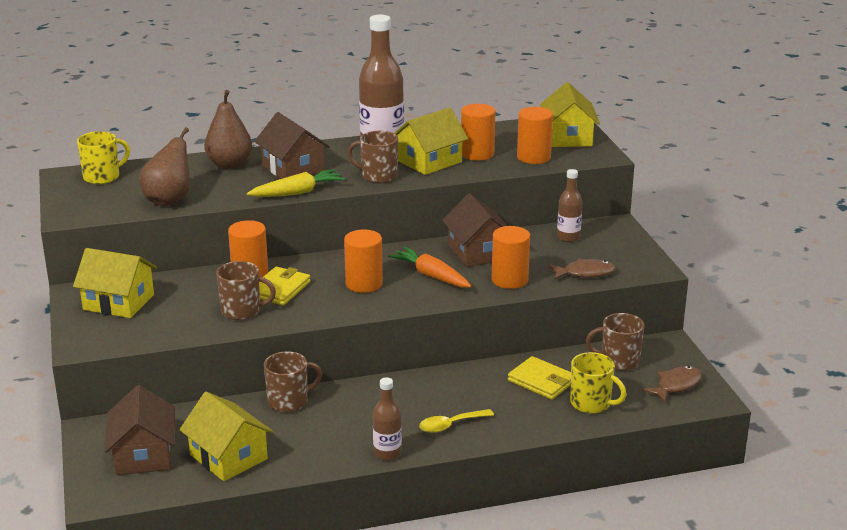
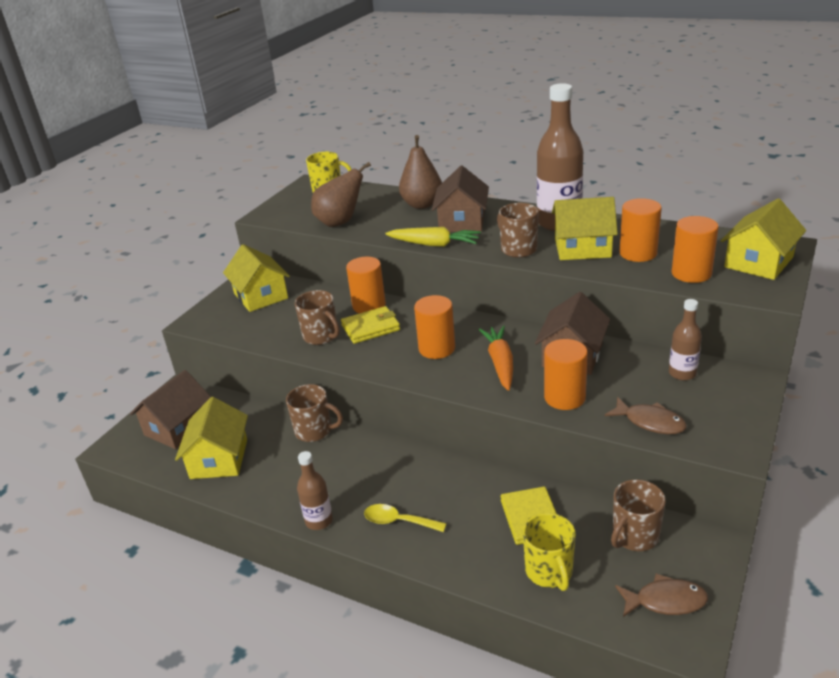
camera: 45 degrees right, 5 degrees up
brown mug [586,313,645,371] -> brown mug turned 90 degrees counterclockwise [611,480,666,551]

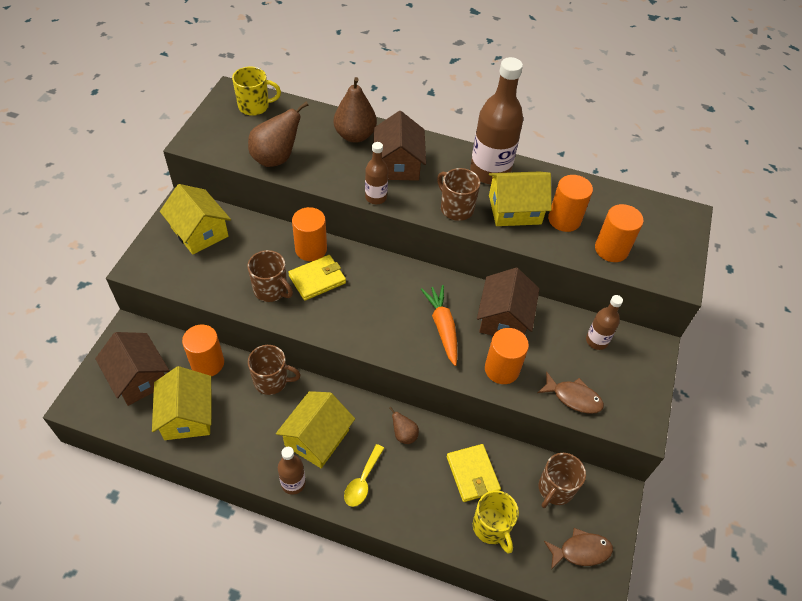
camera: 15 degrees left, 20 degrees up
brown house [130,370,211,449] -> brown house turned 60 degrees counterclockwise [95,332,170,406]
yellow spoon [364,504,447,532] -> yellow spoon turned 75 degrees counterclockwise [344,444,384,507]
yellow carrot [385,227,481,247] -> brown bottle [365,142,388,204]
orange cylinder [414,295,455,359] -> orange cylinder moved to [182,325,224,376]
yellow house [721,198,806,280] -> yellow house moved to [276,391,355,468]
none -> brown pear [389,407,419,444]

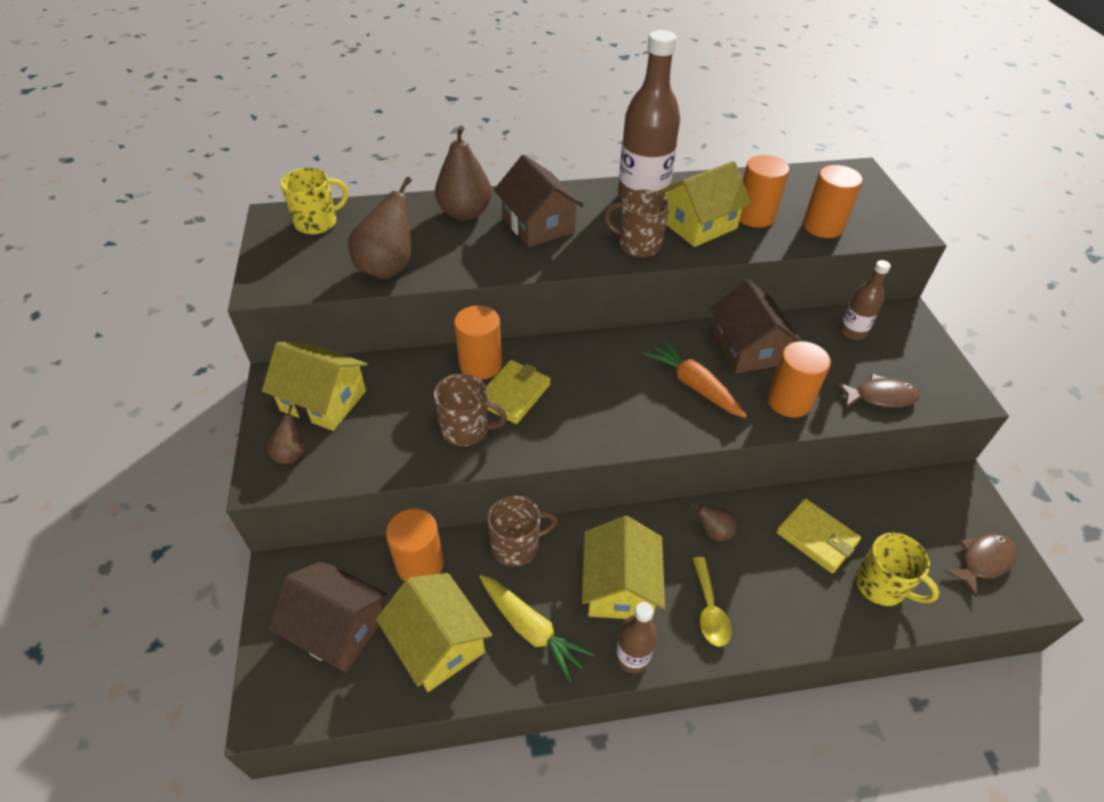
camera: 25 degrees left, 5 degrees down
brown bottle [365,142,388,204] -> none
brown mug [539,453,586,508] -> none
none -> brown pear [267,405,304,464]
none -> yellow carrot [480,575,595,682]

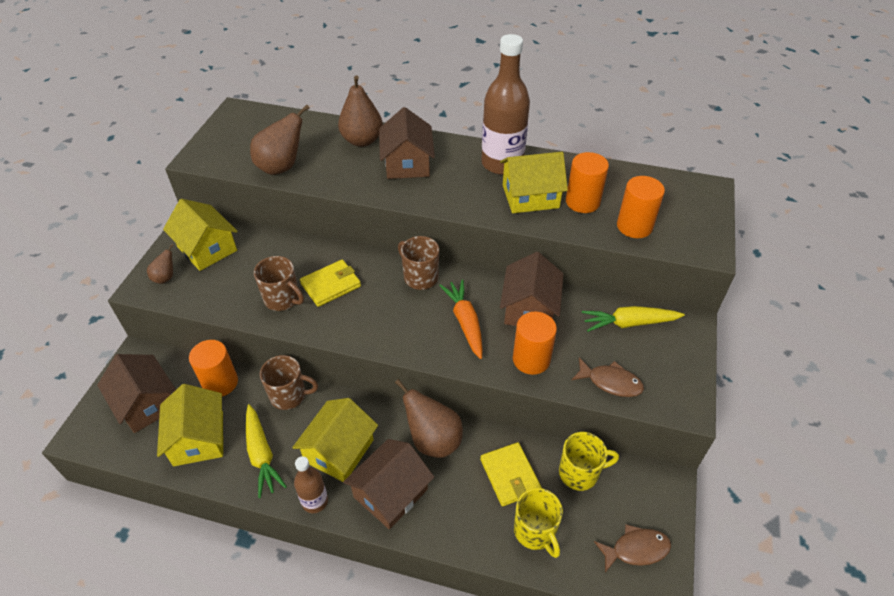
camera: 25 degrees right, 0 degrees up
yellow mug [280,168,348,235] -> yellow mug moved to [559,432,619,491]
orange cylinder [454,305,502,380] -> none
brown mug [604,190,670,258] -> brown mug moved to [398,236,439,290]
brown pear [690,503,737,541] -> brown pear [395,379,463,458], size x1.94
yellow spoon [693,557,732,647] -> brown house [343,439,434,529]
brown bottle [840,260,891,340] -> yellow carrot [582,306,685,332]

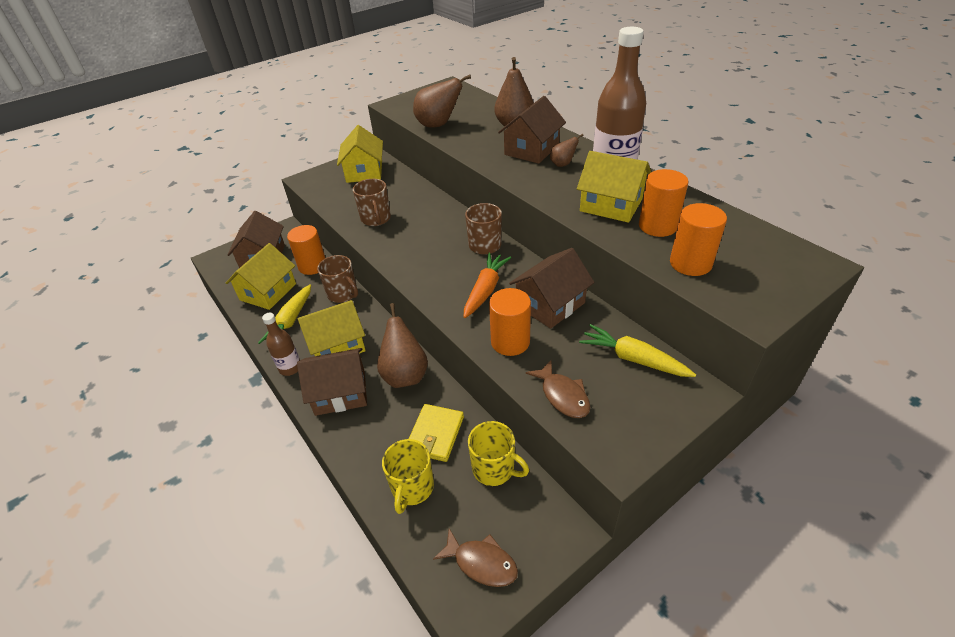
camera: 40 degrees right, 5 degrees down
brown pear [147,244,174,284] -> brown pear moved to [550,134,584,167]
yellow wallet [300,260,361,307] -> none

